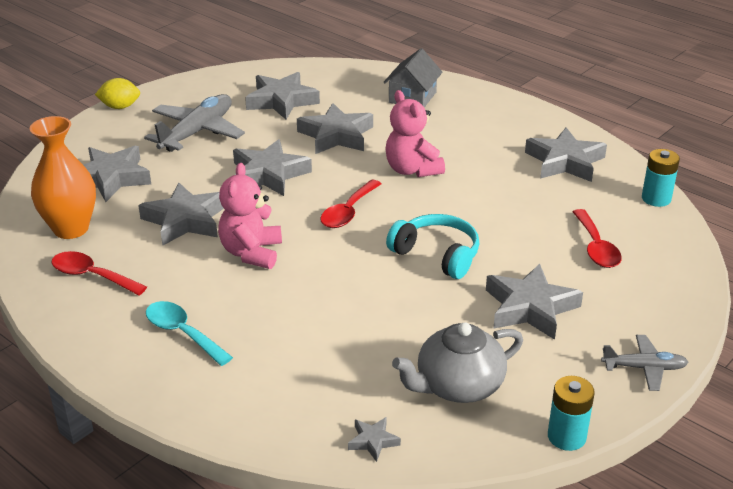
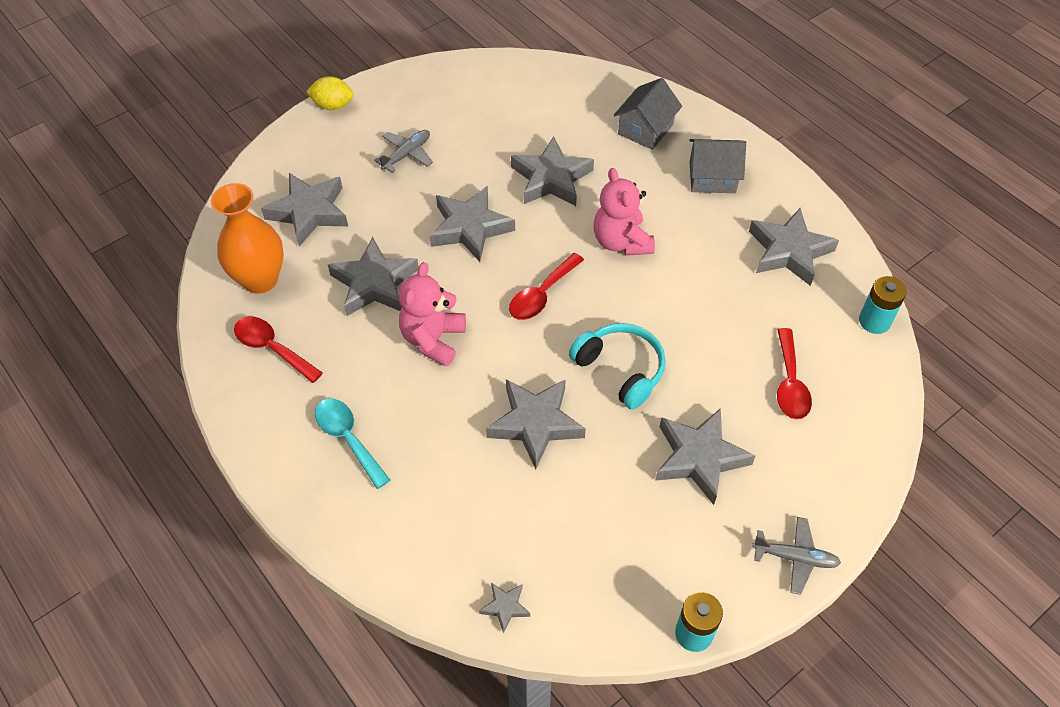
camera: 10 degrees right, 20 degrees up
grey plane [144,94,245,152] -> grey plane [374,130,433,173], size x0.56
grey star [245,72,320,120] -> grey star moved to [486,379,586,469]
grey teapot [392,322,523,403] -> none
none -> grey house [689,139,746,193]

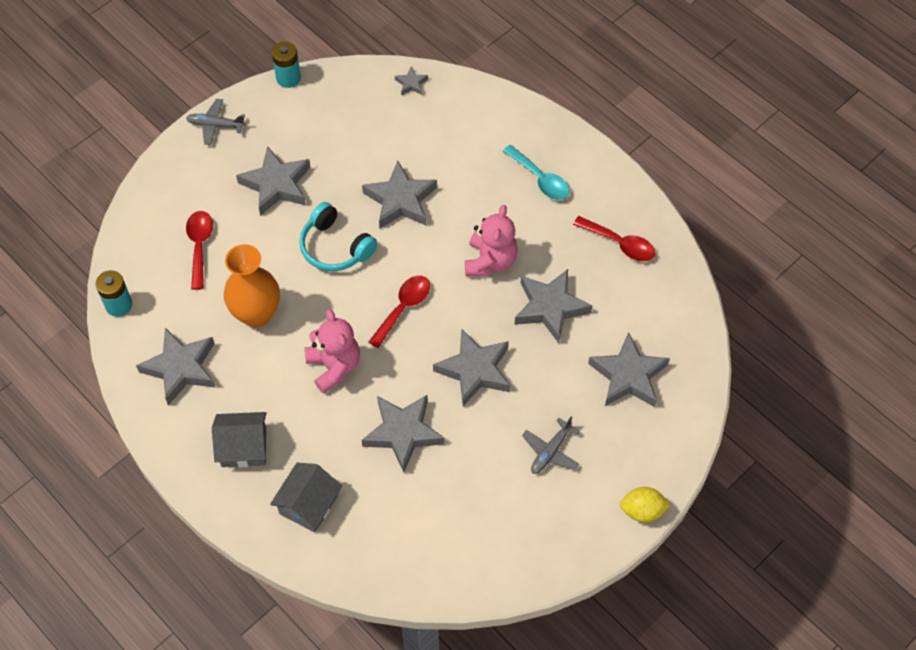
camera: 175 degrees right, 5 degrees up
orange vase [211,183,284,294] -> orange vase moved to [224,244,280,328]

